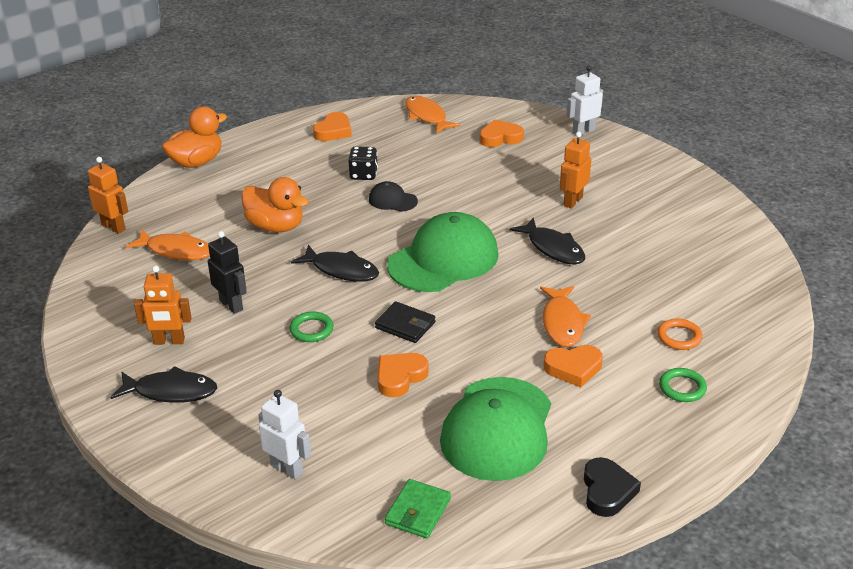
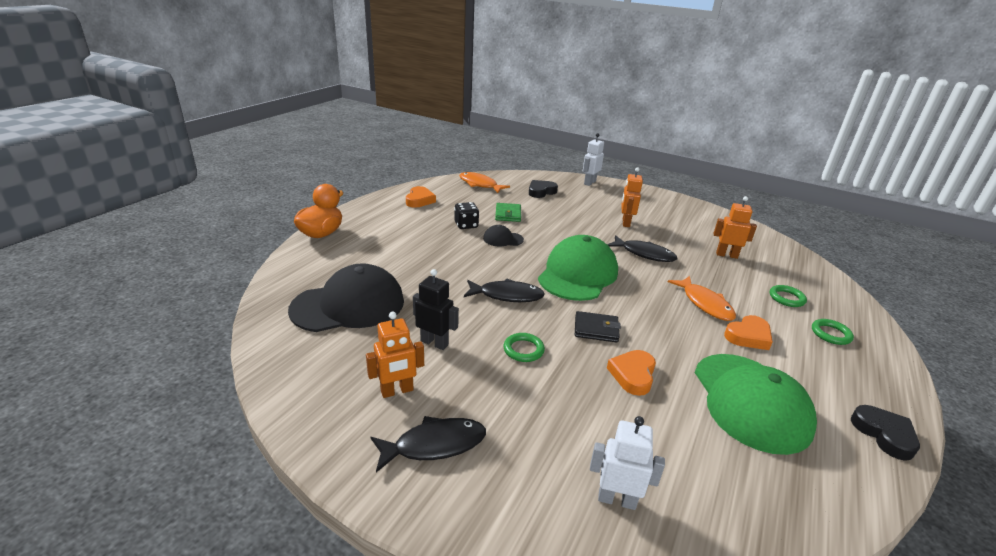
camera: 25 degrees left, 5 degrees down
orange robot [88,157,128,234] -> orange robot moved to [713,196,757,259]
orange fish [125,229,210,260] -> black cap [288,263,404,332]
orange duck [241,177,309,232] -> none
green wallet [385,479,451,538] -> green wallet moved to [495,203,521,222]
orange heart [480,120,524,147] -> black heart [529,180,558,198]
orange ring [657,319,703,350] -> green ring [770,285,807,307]

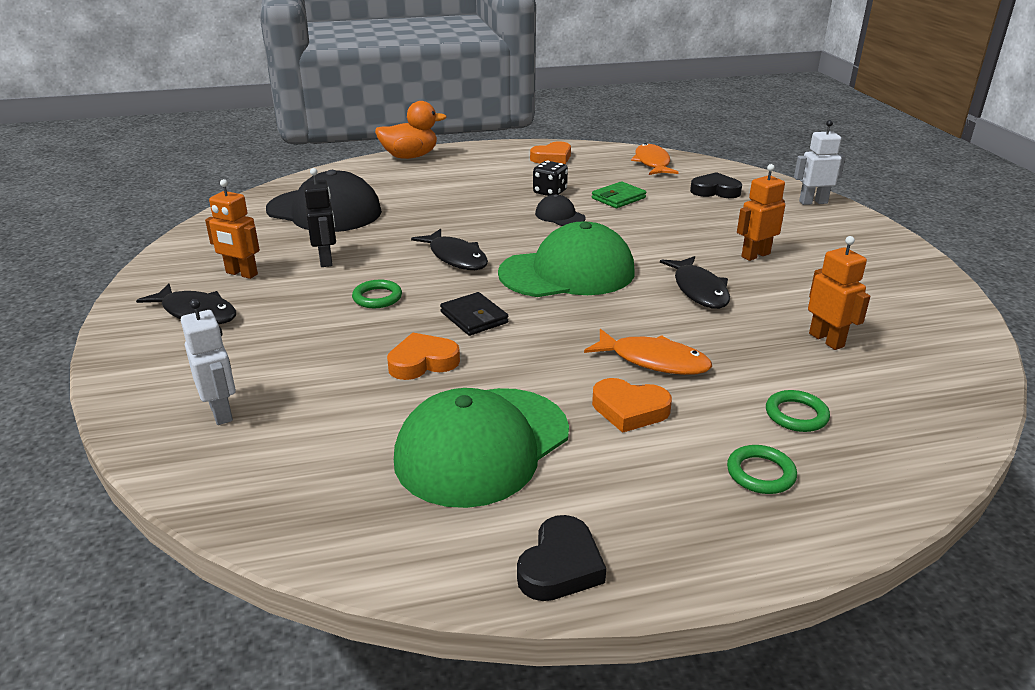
camera: 50 degrees right, 0 degrees up
orange fish [668,276,736,321] -> orange fish turned 90 degrees counterclockwise [584,329,712,375]

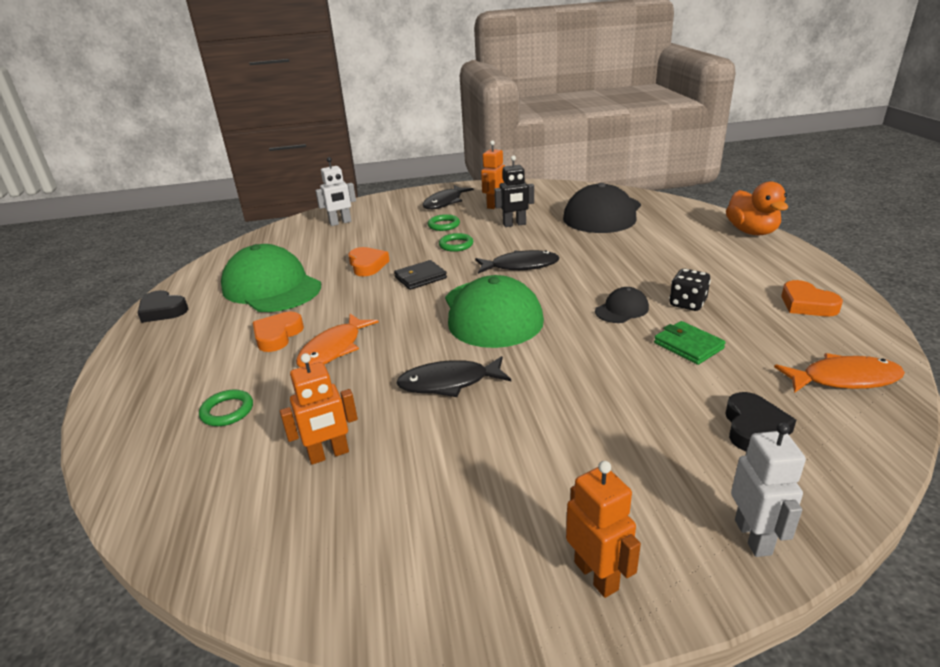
camera: 95 degrees right, 0 degrees up
black fish [411,229,488,270] -> black fish turned 150 degrees counterclockwise [475,250,559,274]
green ring [727,445,797,494] -> green ring moved to [428,214,460,231]
orange robot [737,164,785,261] -> orange robot moved to [566,461,641,598]

